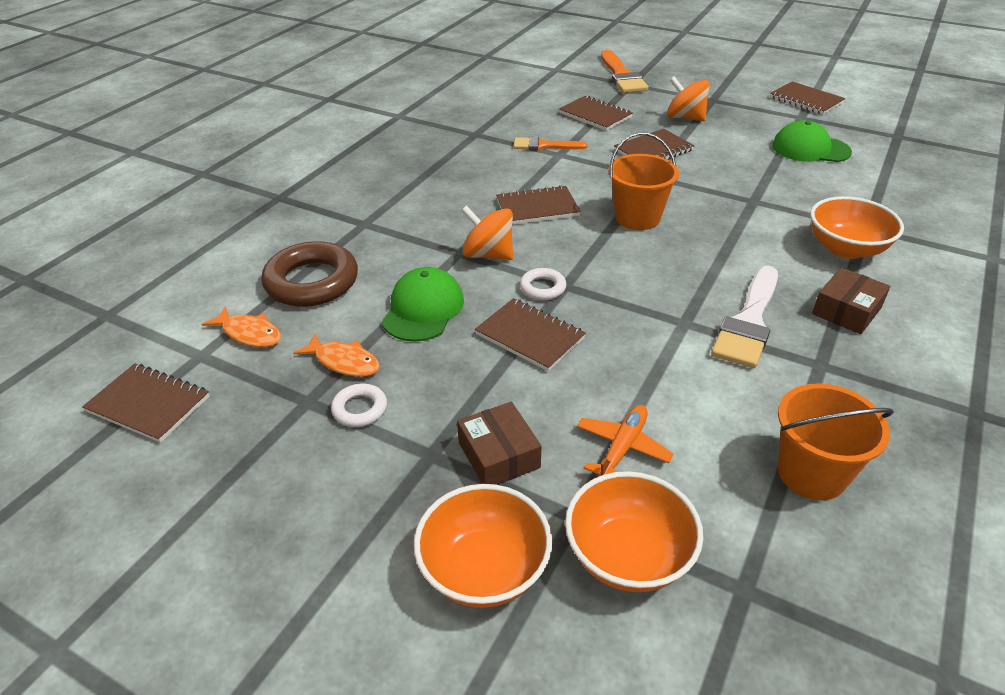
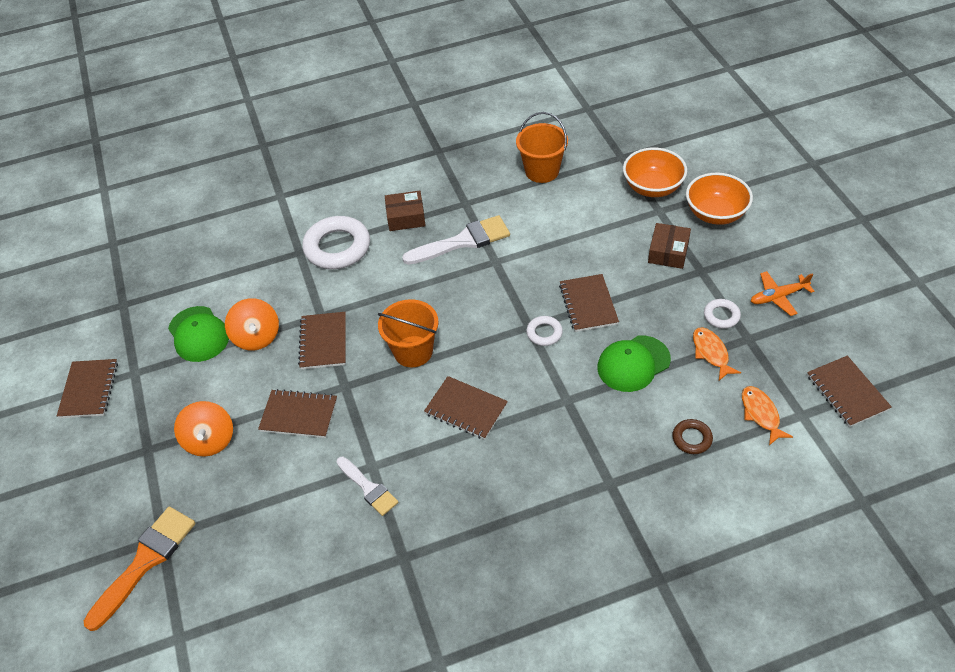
camera: 135 degrees left, 10 degrees up
brown ring [261,241,358,307] -> brown ring [672,419,713,454], size x0.49
orange spinning top [461,206,513,260] -> orange spinning top moved to [225,298,279,350]
orange brush [514,137,588,150] -> white brush [337,457,398,516]
brown notebook [559,95,633,131] -> brown notebook moved to [298,312,346,369]
orange plane [577,405,674,476] -> orange plane moved to [751,271,814,316]
orange bowl [810,196,904,259] -> white ring [302,216,370,269]

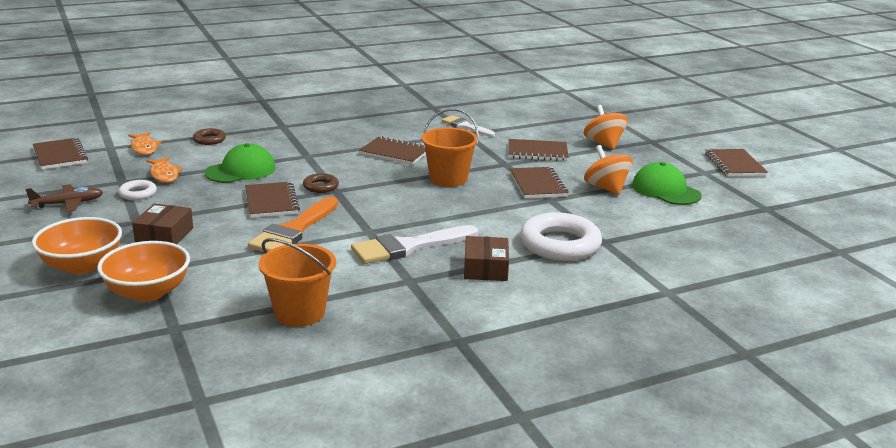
camera: 170 degrees right, 25 degrees down
orange brush [84,507,196,631] -> orange brush moved to [248,196,338,252]
brown box [385,191,426,231] -> brown box turned 75 degrees counterclockwise [464,236,509,281]
white ring [526,316,563,346] -> brown ring [303,173,339,193]
orange plane [751,271,814,316] -> brown plane [26,184,103,212]

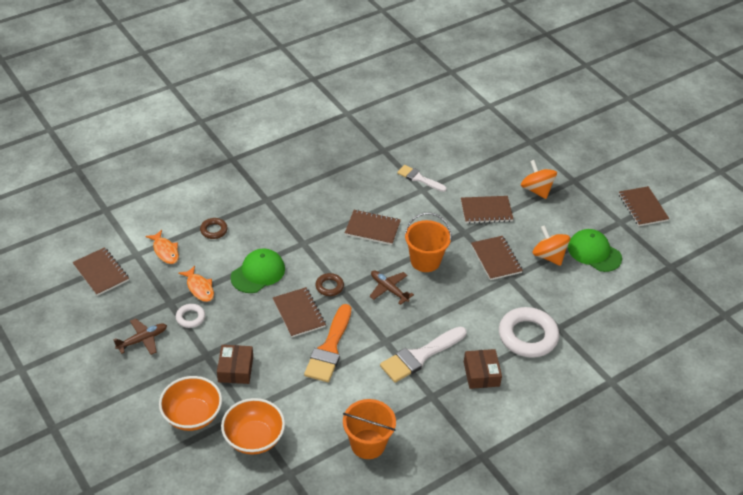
camera: 10 degrees left, 20 degrees up
none -> brown plane [370,271,414,305]

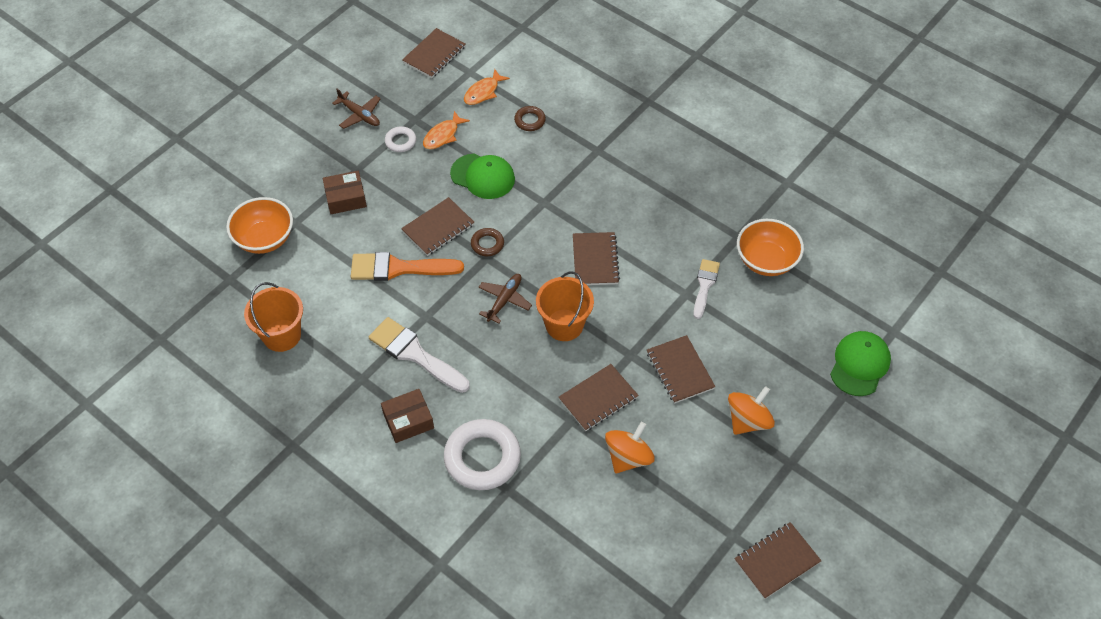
camera: 75 degrees right, 10 degrees up
orange bowl [159,376,222,431] -> orange bowl moved to [737,219,804,276]
green cap [568,229,622,272] -> green cap moved to [830,331,891,396]

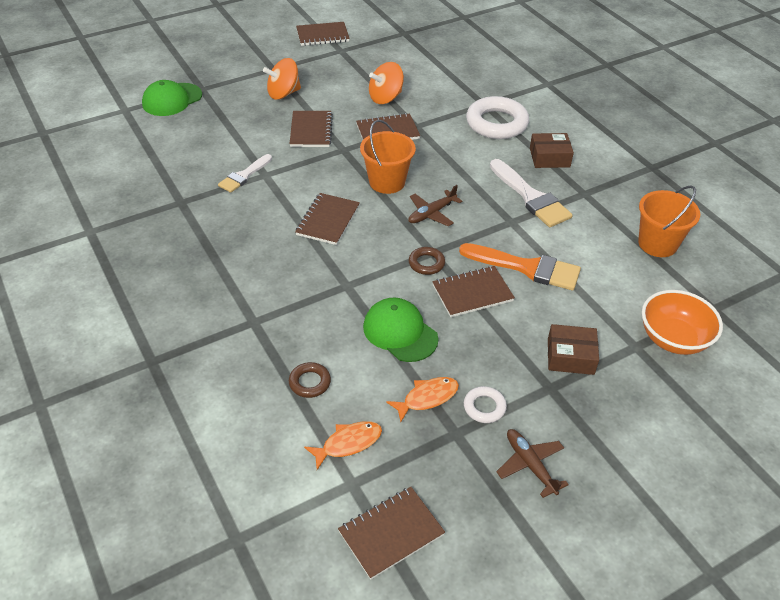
camera: 160 degrees left, 10 degrees down
orange bowl [737,219,804,276] -> none

